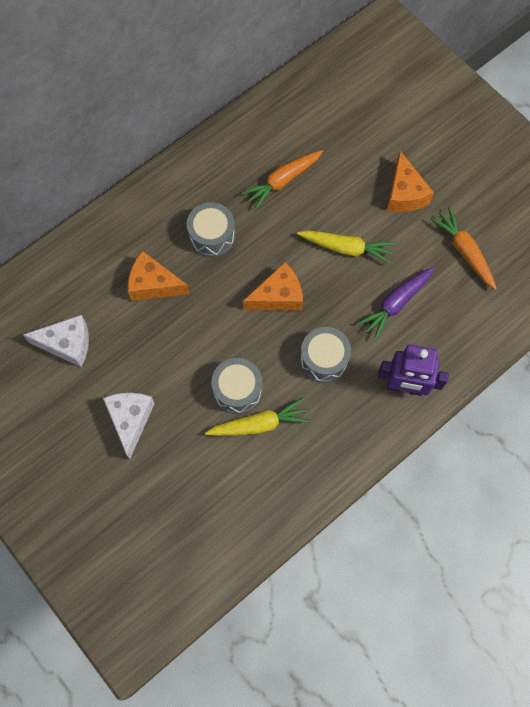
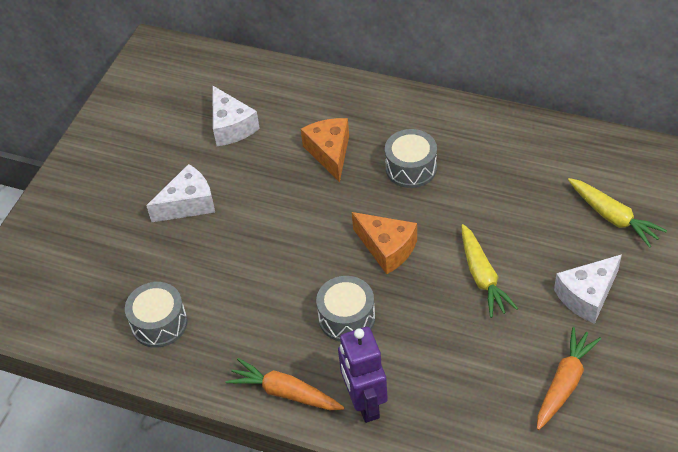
camera: 65 degrees right, 20 degrees down
yellow carrot [205,398,310,436] -> yellow carrot moved to [568,178,667,248]
grey drum [212,358,262,414] -> grey drum moved to [125,282,188,348]
orange carrot [241,150,323,210] -> orange carrot moved to [225,358,345,410]
purple carrot [357,267,434,340] -> none
orange cheese [387,151,434,212] -> white cheese [554,254,622,324]

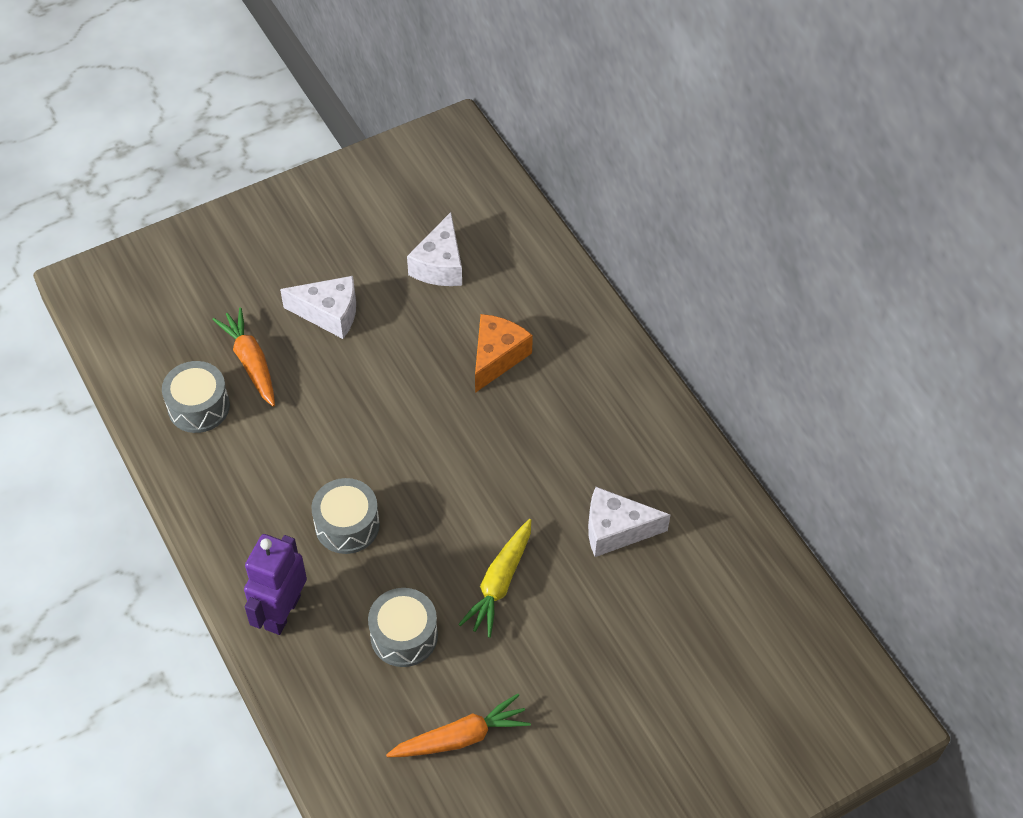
camera: 35 degrees right, 5 degrees up
orange carrot [225,358,345,410] -> orange carrot moved to [212,308,275,407]
orange cheese [352,212,417,274] -> none
grey drum [385,129,437,188] -> grey drum moved to [368,588,438,667]
white cheese [554,254,622,324] -> white cheese moved to [588,487,670,557]
yellow carrot [568,178,667,248] -> none

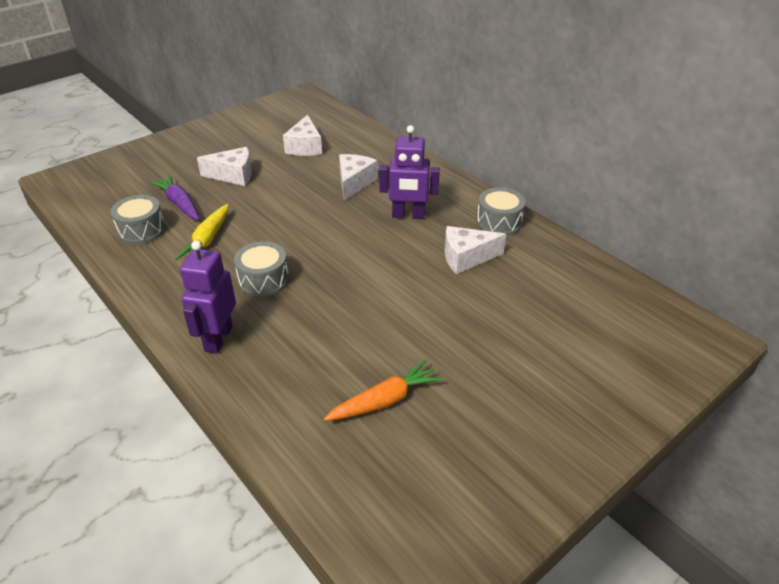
camera: 10 degrees left, 15 degrees down
orange carrot [212,308,275,407] -> purple carrot [149,175,199,220]
grey drum [368,588,438,667] -> grey drum moved to [477,187,526,236]
yellow carrot [458,519,531,638] -> yellow carrot moved to [175,204,229,260]
orange cheese [475,314,533,393] -> white cheese [339,154,378,201]
none -> purple robot [379,125,440,219]

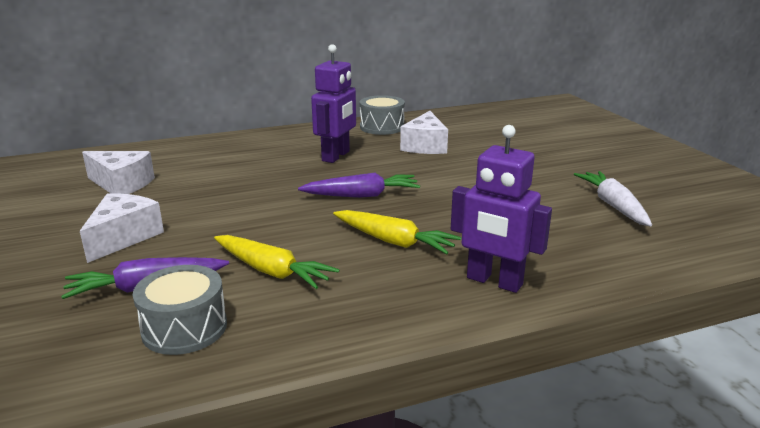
camera: 70 degrees left, 15 degrees down
grey drum [234,241,289,297] -> yellow carrot [333,210,461,254]
orange carrot [324,359,443,421] -> white carrot [574,171,652,226]
white cheese [339,154,378,201] -> none
none -> purple carrot [298,173,420,198]

